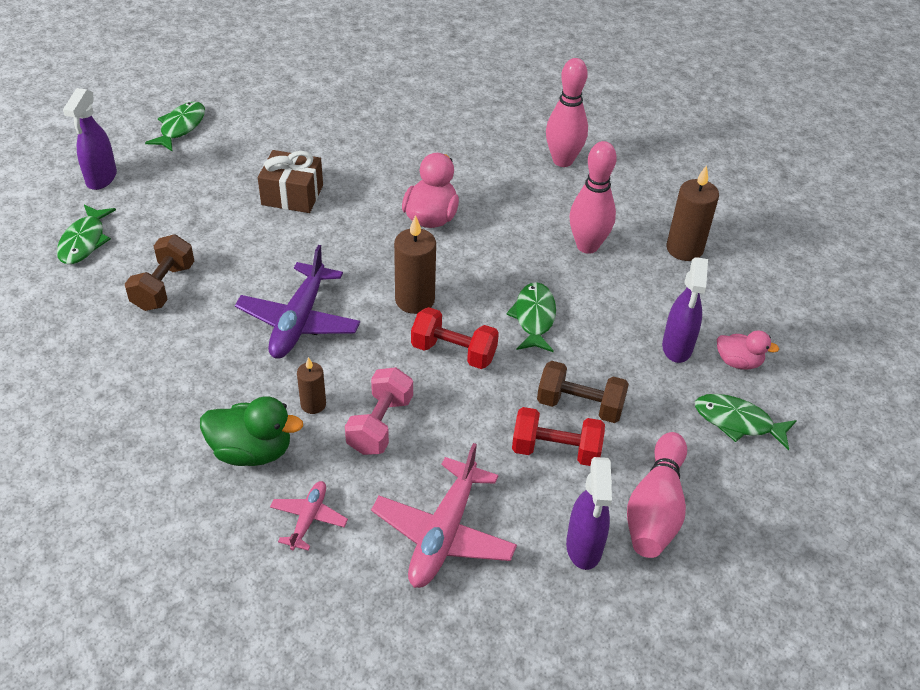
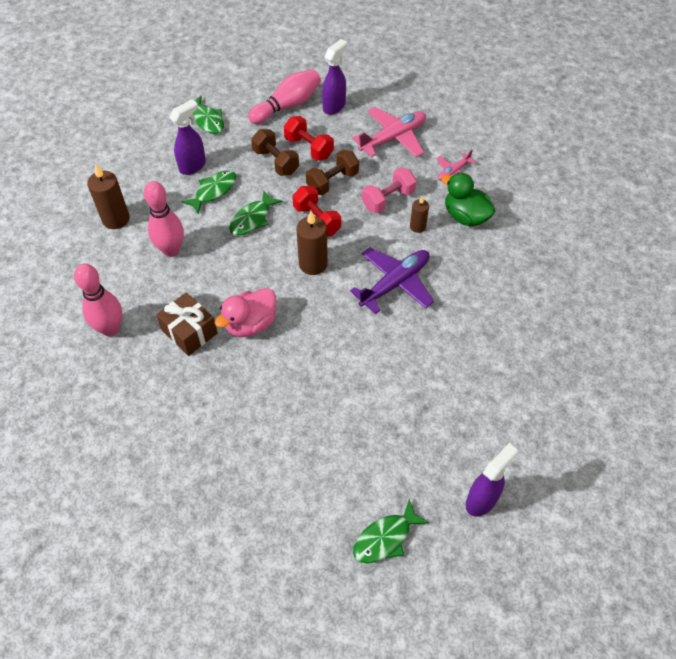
camera: 145 degrees left, 10 degrees up
green fish [57,204,116,264] -> green fish moved to [181,171,236,214]
brown dumbbell [125,234,194,311] -> brown dumbbell moved to [306,150,359,195]
brown gift [258,150,323,213] -> brown gift moved to [156,292,218,356]
pink duck [717,330,779,370] -> none

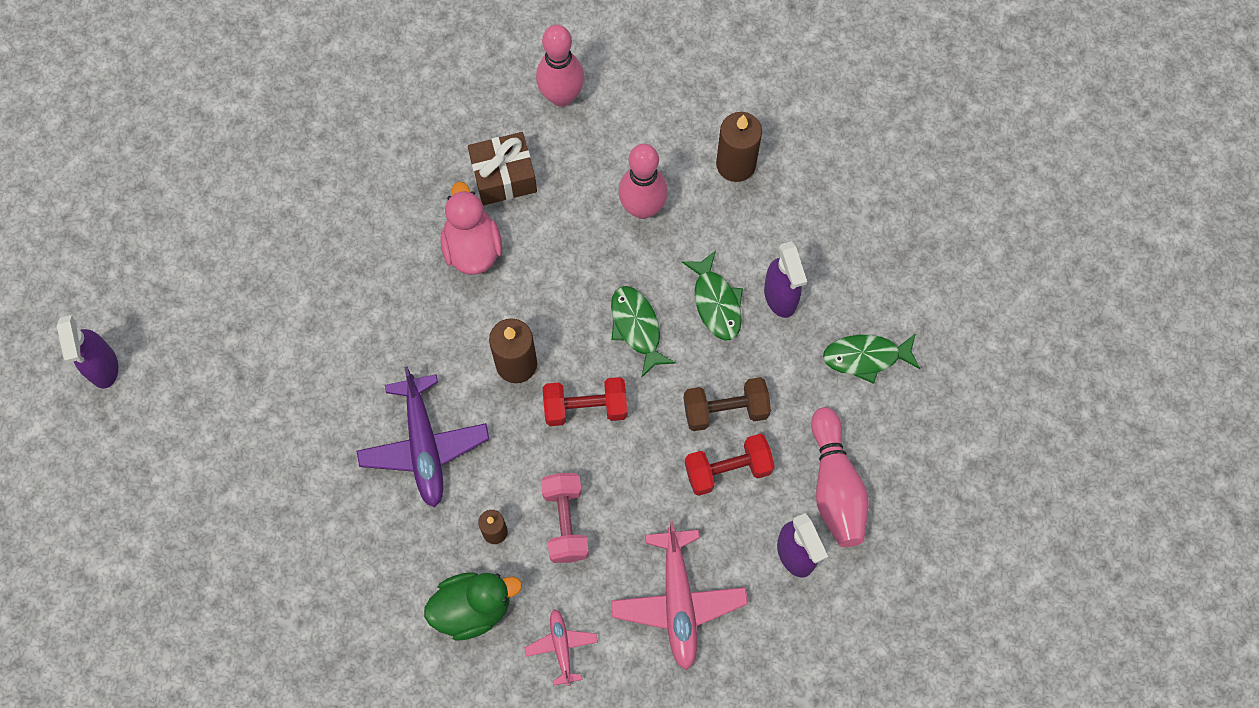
camera: 120 degrees right, 15 degrees up
brown dumbbell [306,150,359,195] -> none
green fish [353,499,429,563] -> none

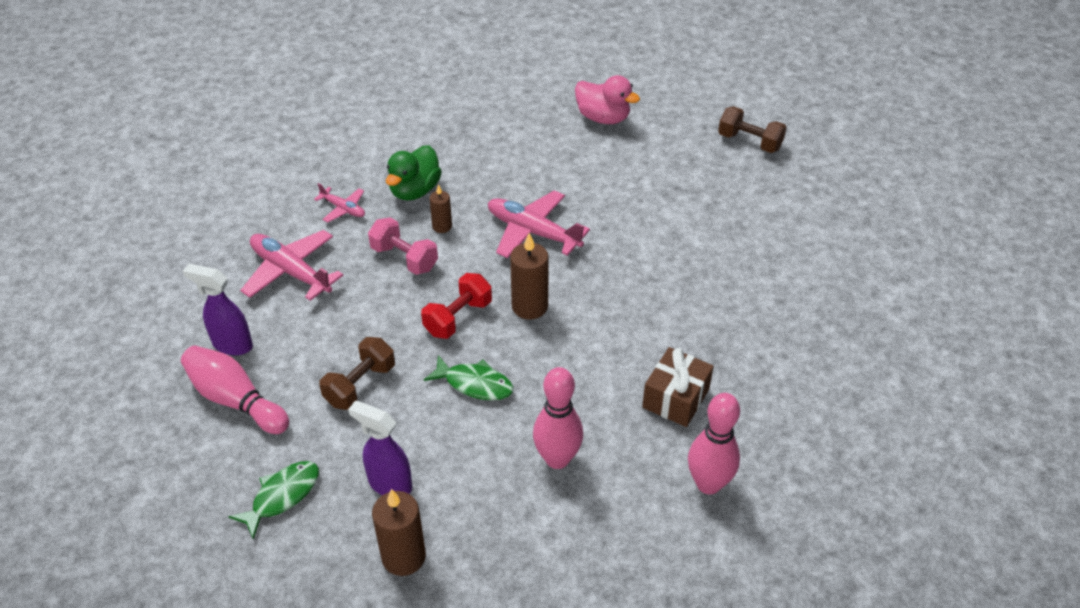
camera: 135 degrees right, 25 degrees down
purple spray bottle [57,315,118,389] -> brown dumbbell [718,106,787,153]
purple plane [357,366,489,508] -> pink plane [488,190,590,258]
pink duck [440,182,502,275] -> pink duck moved to [575,75,640,124]
green fish [682,251,743,341] -> none
red dumbbell [685,434,775,496] -> none
brown candle [716,112,762,182] -> brown candle moved to [372,489,426,576]

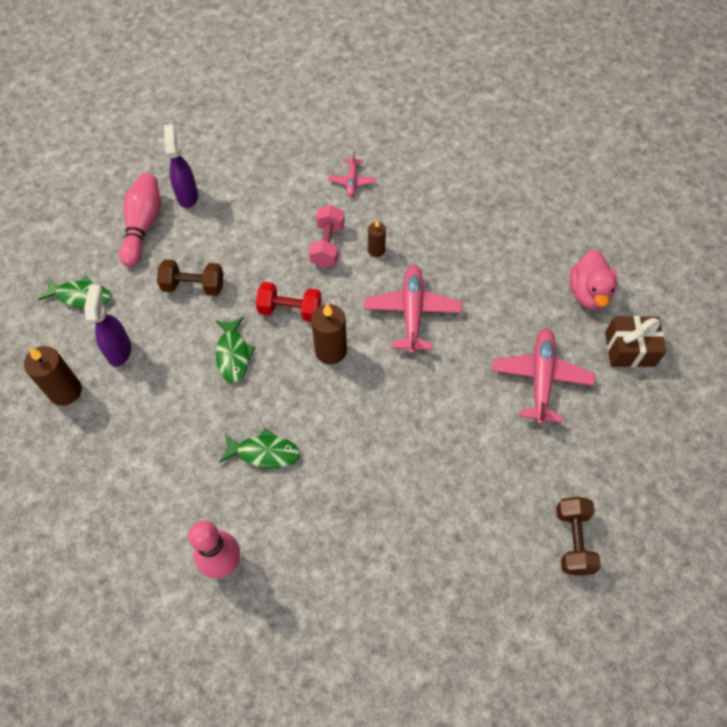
camera: 60 degrees right, 15 degrees up
pink plane [240,230,343,301] -> pink plane moved to [492,328,595,425]
green duck [386,145,442,201] -> none
pink bowling pin [533,367,583,469] -> none
brown gift [642,347,714,427] -> brown gift moved to [605,316,666,367]
brown dumbbell [718,106,787,153] -> brown dumbbell moved to [556,497,601,576]
none -> green fish [219,428,300,468]

